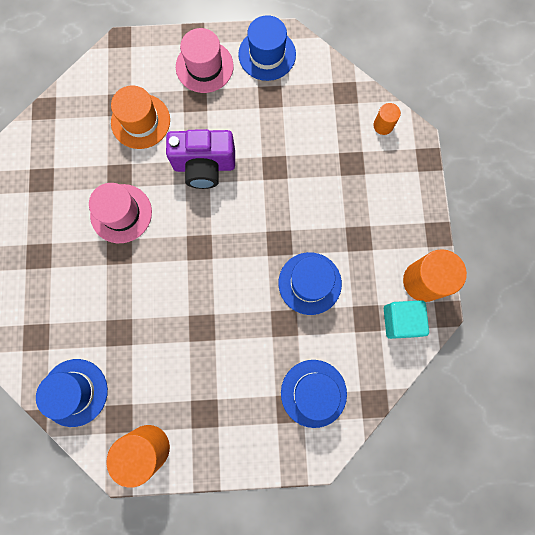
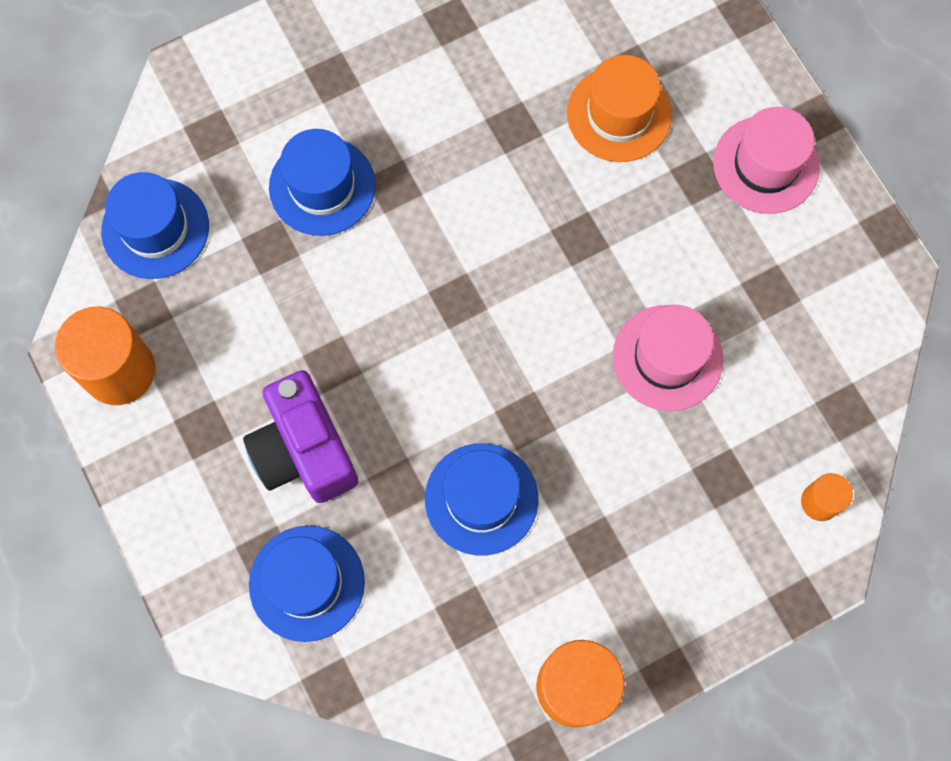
camera: 65 degrees right, 5 degrees down
pink hat [89,183,152,243] -> pink hat moved to [613,305,723,411]
purple camera [166,129,235,189] -> purple camera moved to [243,370,359,503]
blue hat [238,15,296,81] -> blue hat moved to [269,129,376,236]
turquoise cube [384,300,429,339] -> none

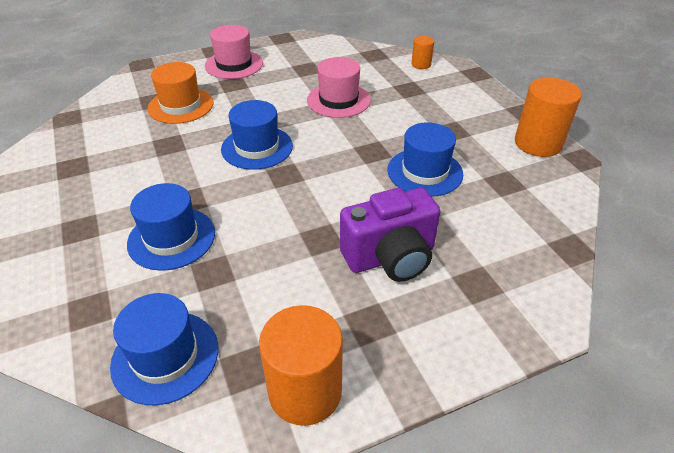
camera: 85 degrees left, 30 degrees down
blue hat [249,526,365,642] -> blue hat moved to [221,100,293,170]

